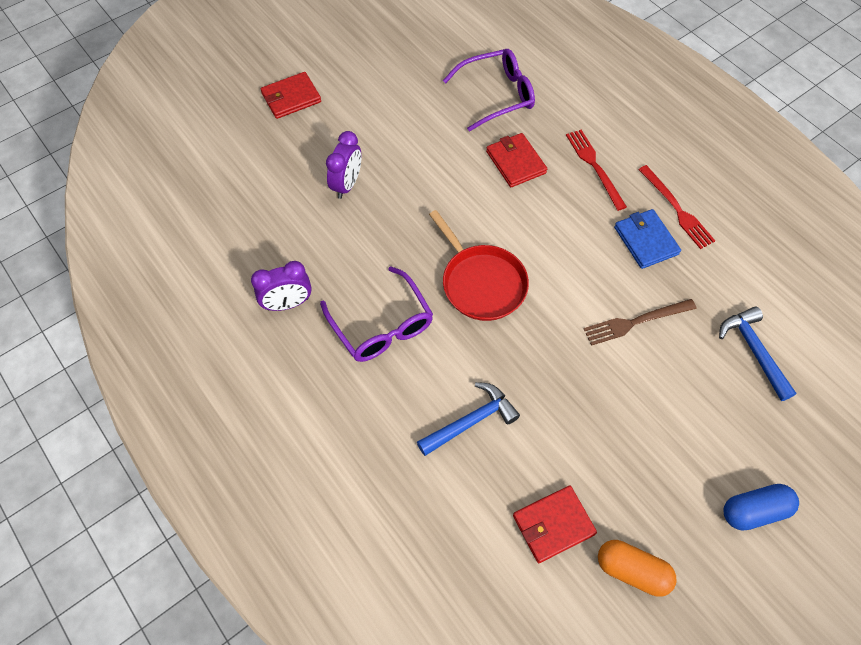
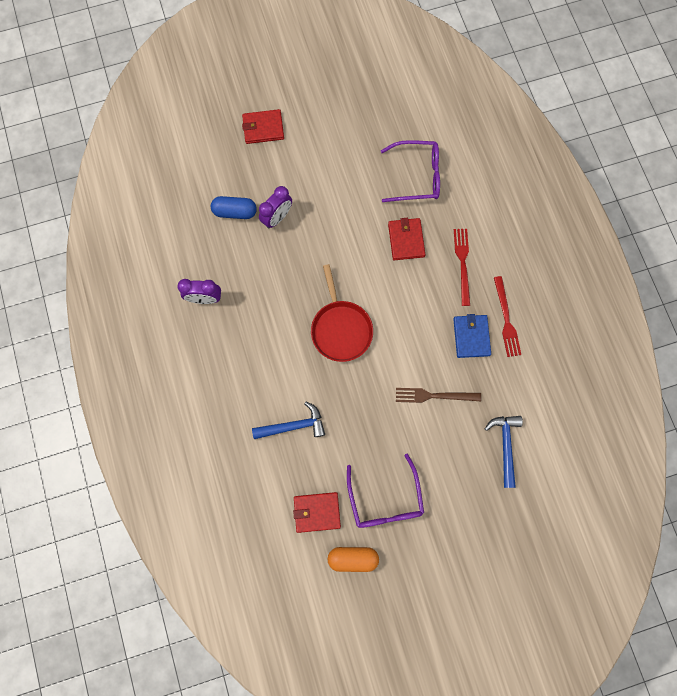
camera: 20 degrees right, 15 degrees up
purple glasses [320,266,433,362] -> purple glasses moved to [347,454,424,528]
orange capsule [598,540,677,597] -> orange capsule turned 45 degrees counterclockwise [327,547,379,572]
blue capsule [723,484,799,531] -> blue capsule moved to [211,196,257,219]

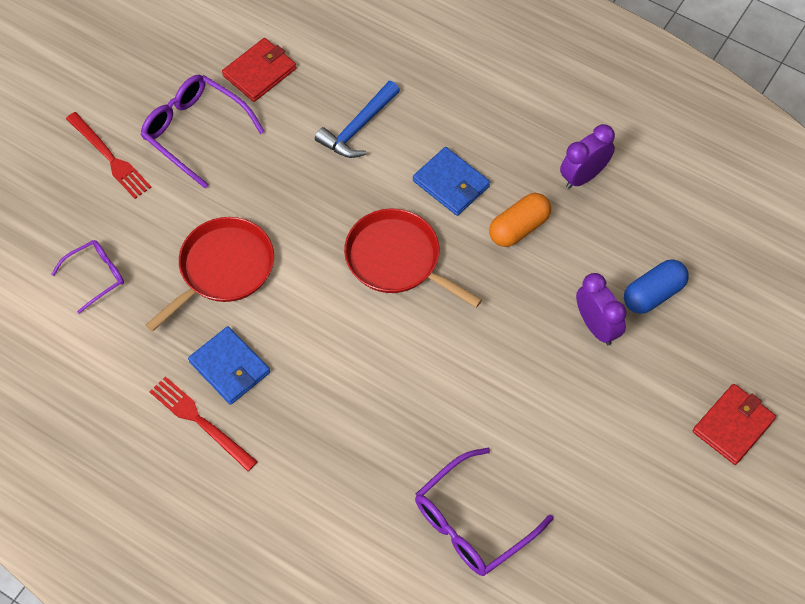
camera: 140 degrees right, 15 degrees down
purple clock [259,186,292,228] -> purple clock turned 150 degrees clockwise [576,273,627,346]
orange capsule [327,547,379,572] -> orange capsule moved to [489,193,551,247]
red wallet [388,218,425,260] -> none
brown fork [396,388,481,403] -> red pan [145,217,274,332]
red fork [454,229,470,306] -> red fork moved to [66,112,152,199]
blue hammer [485,416,523,488] -> purple glasses [51,240,124,314]
none -> blue wallet [413,147,490,216]

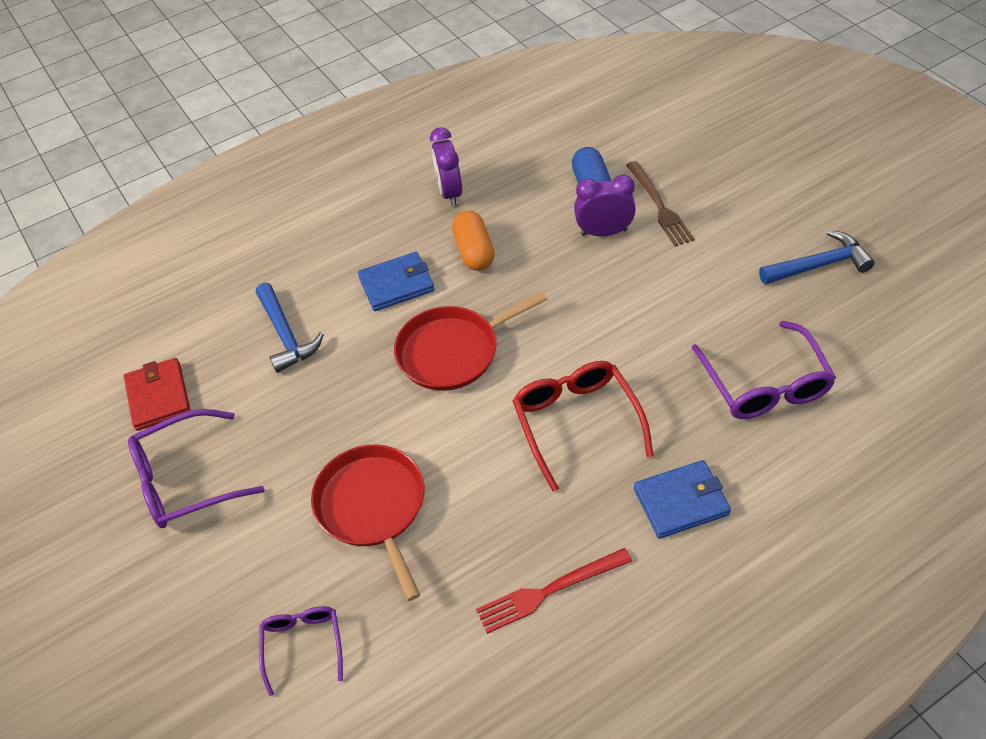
camera: 60 degrees left, 10 degrees down
red fork [66,112,152,199] -> none
blue wallet [188,326,270,405] -> blue wallet moved to [634,460,731,539]
red wallet [693,384,776,465] -> none
none -> red glasses [512,361,654,492]
none -> brown fork [626,161,694,246]
none -> blue hammer [759,230,875,284]

